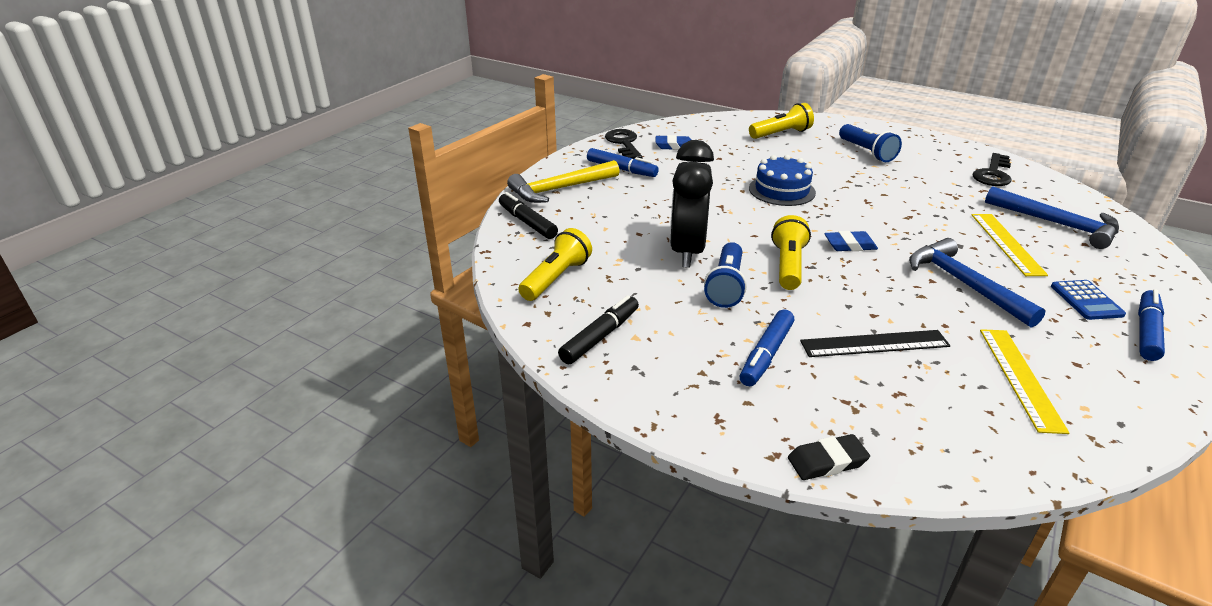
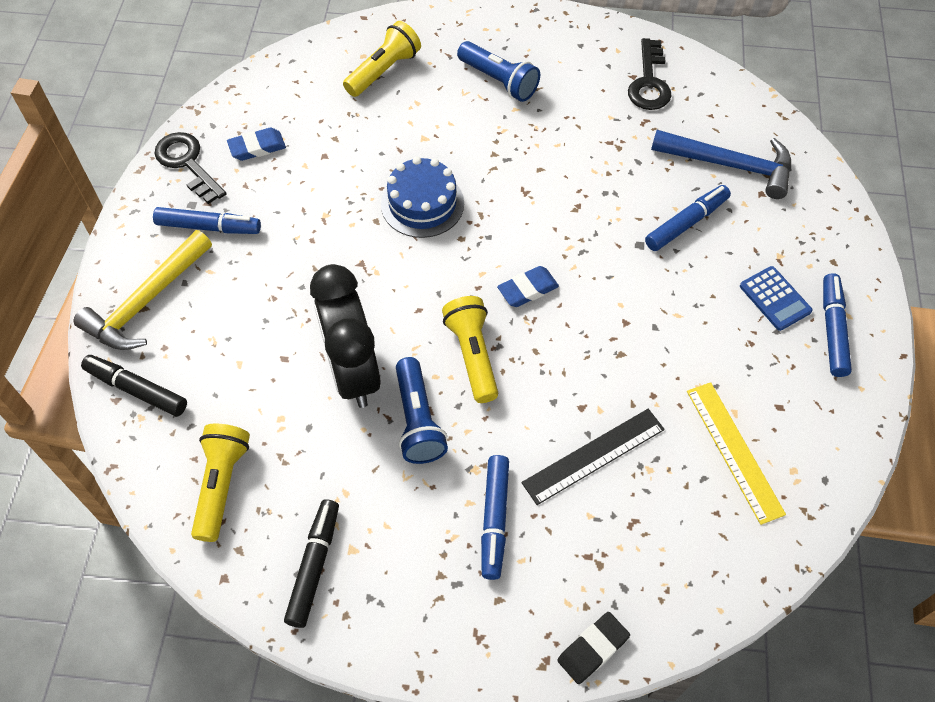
camera: 25 degrees left, 25 degrees up
blue hammer [909,238,1046,328] -> none
yellow ruler [972,214,1048,276] -> blue marker [645,185,731,251]

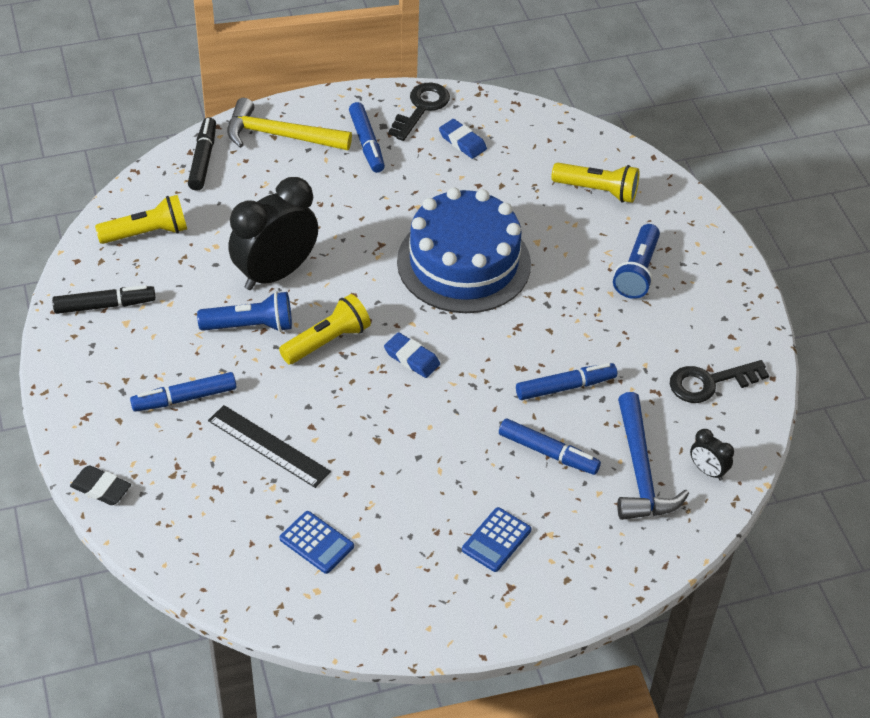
camera: 65 degrees right, 10 degrees down
blue cake [381,157,464,238] -> blue cake [397,188,531,313], size x1.72
blue flashlight [396,357,448,464] -> blue flashlight turned 150 degrees counterclockwise [197,291,292,332]
yellow ruler [687,382,786,525] -> blue calculator [280,511,354,574]
blue marker [823,273,852,377] -> blue marker moved to [516,363,617,400]
none -> black clock [690,429,734,481]

